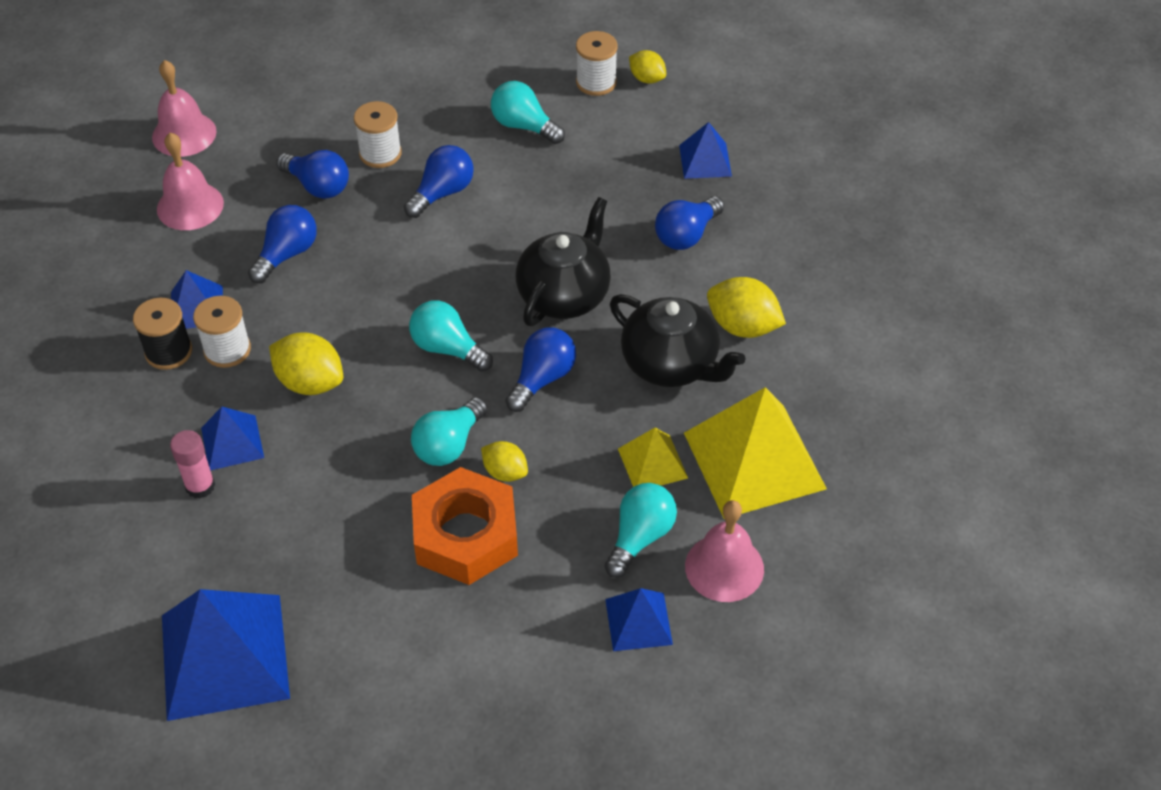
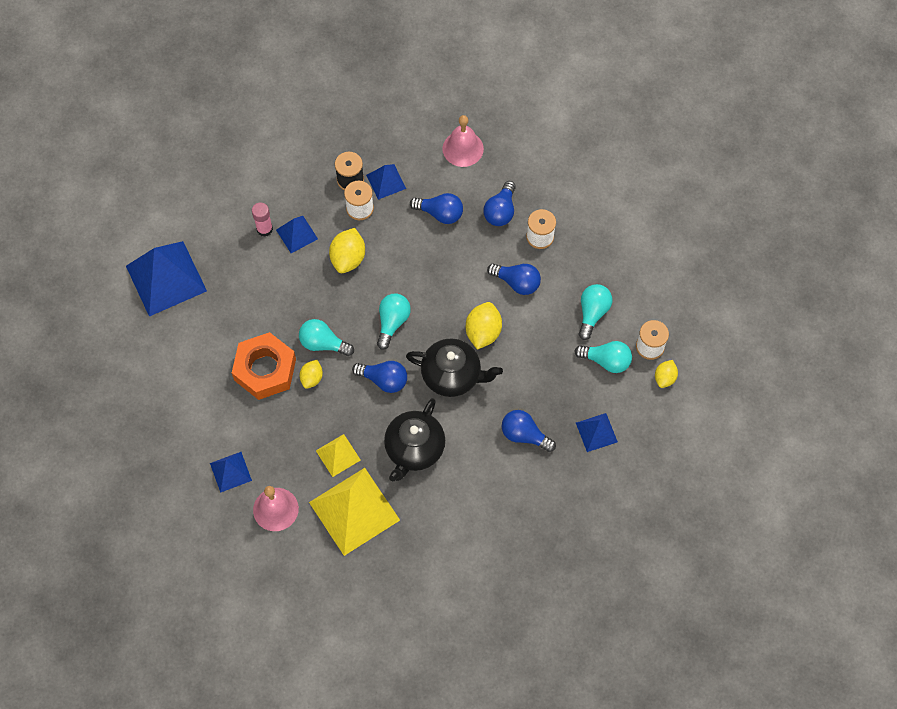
camera: 75 degrees right, 15 degrees up
pink bell [152,60,217,157] -> none
turquoise light bulb [604,483,677,578] -> turquoise light bulb moved to [574,341,632,373]
yellow lemon [707,277,786,338] -> yellow lemon moved to [466,302,502,350]

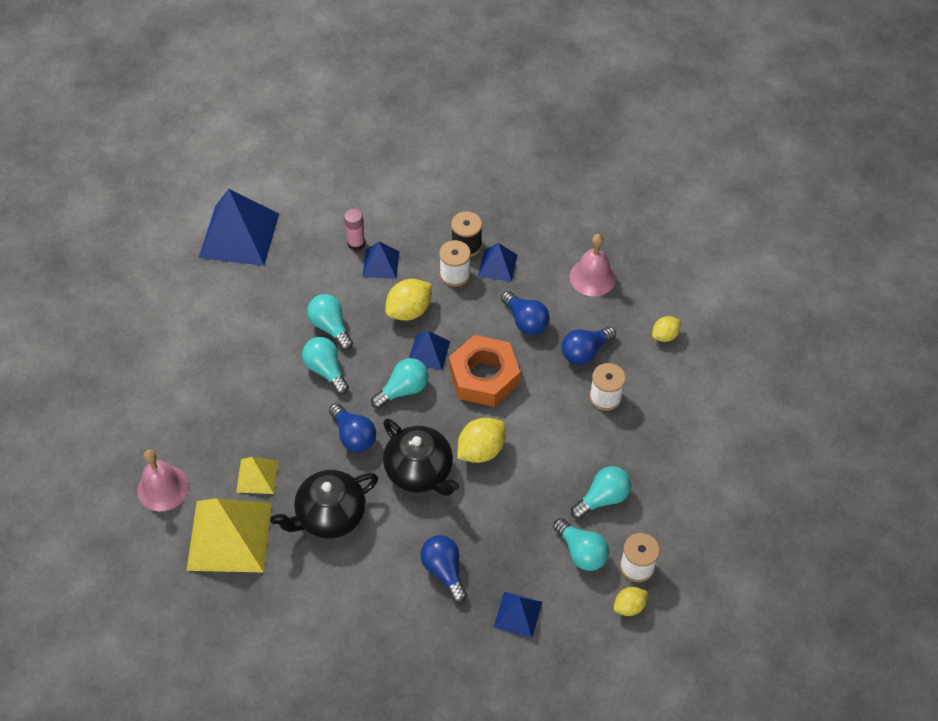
camera: 35 degrees right, 10 degrees down
blue pyramid [210,452,252,493] -> blue pyramid moved to [409,331,450,370]
orange nut [232,332,296,400] -> orange nut moved to [449,335,520,407]
yellow lemon [300,360,323,389] -> yellow lemon moved to [652,316,681,342]
blue light bulb [487,264,541,295] -> none
none -> turquoise light bulb [307,294,353,350]

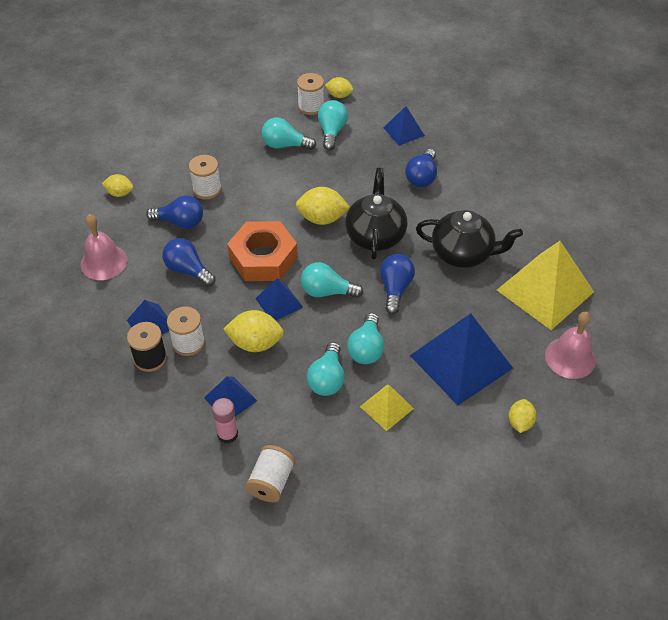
camera: 135 degrees left, 5 degrees down
blue pyramid [199,189,279,266] -> blue pyramid moved to [410,313,513,405]
yellow pyramid [236,457,278,494] -> yellow pyramid moved to [360,385,414,431]
blue light bulb [501,291,549,335] -> blue light bulb turned 60 degrees counterclockwise [162,238,216,286]
none -> white spool [245,445,295,502]
none -> yellow lemon [509,399,536,433]

